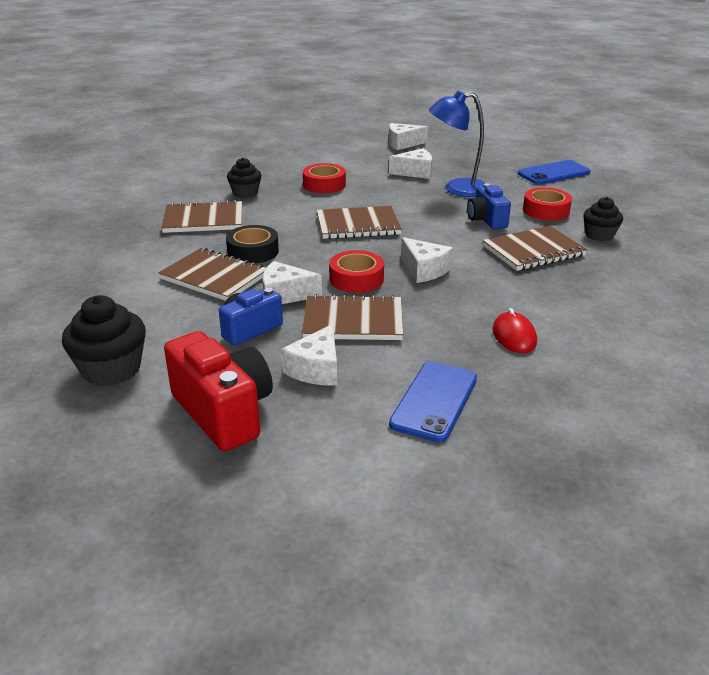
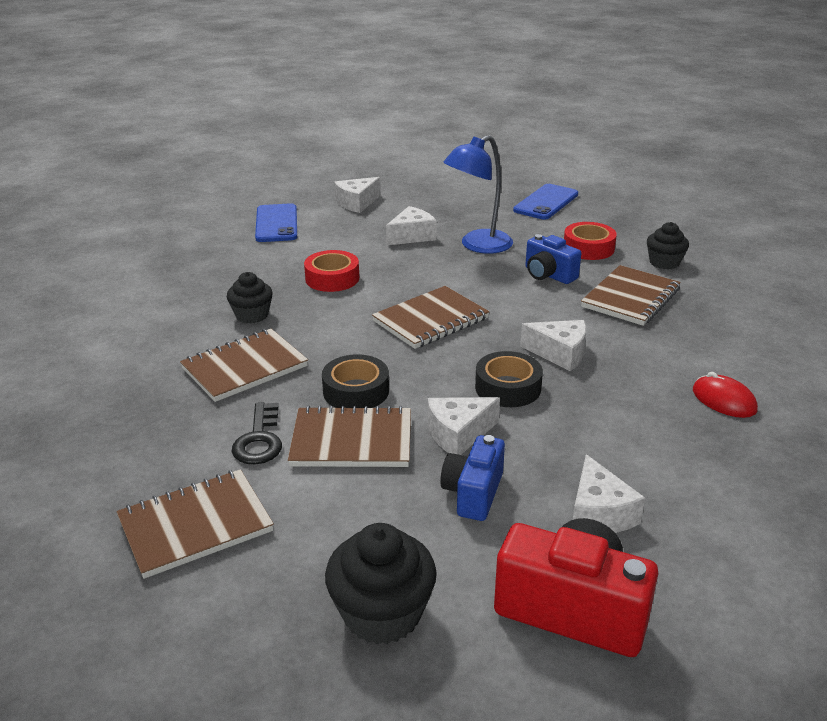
camera: 30 degrees left, 0 degrees up
brown notebook [302,294,403,340] -> brown notebook moved to [117,469,274,579]
red tape [329,250,384,293] -> black tape [475,351,543,407]
blue phone [389,361,477,443] -> blue phone moved to [255,203,297,242]
none -> black key [232,402,282,464]

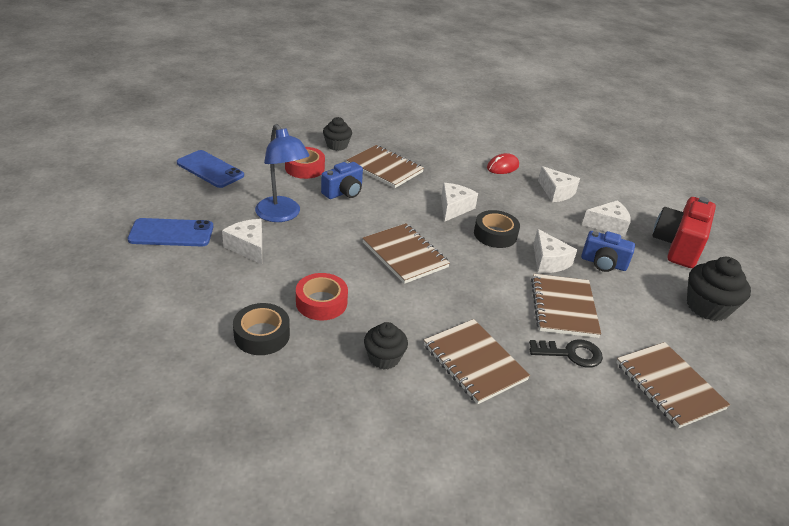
camera: 90 degrees left, 5 degrees up
blue phone [255,203,297,242] -> blue phone moved to [127,218,213,246]
black tape [322,354,389,408] -> black tape moved to [233,303,290,355]
white cheese [334,177,381,213] -> white cheese moved to [538,166,580,202]

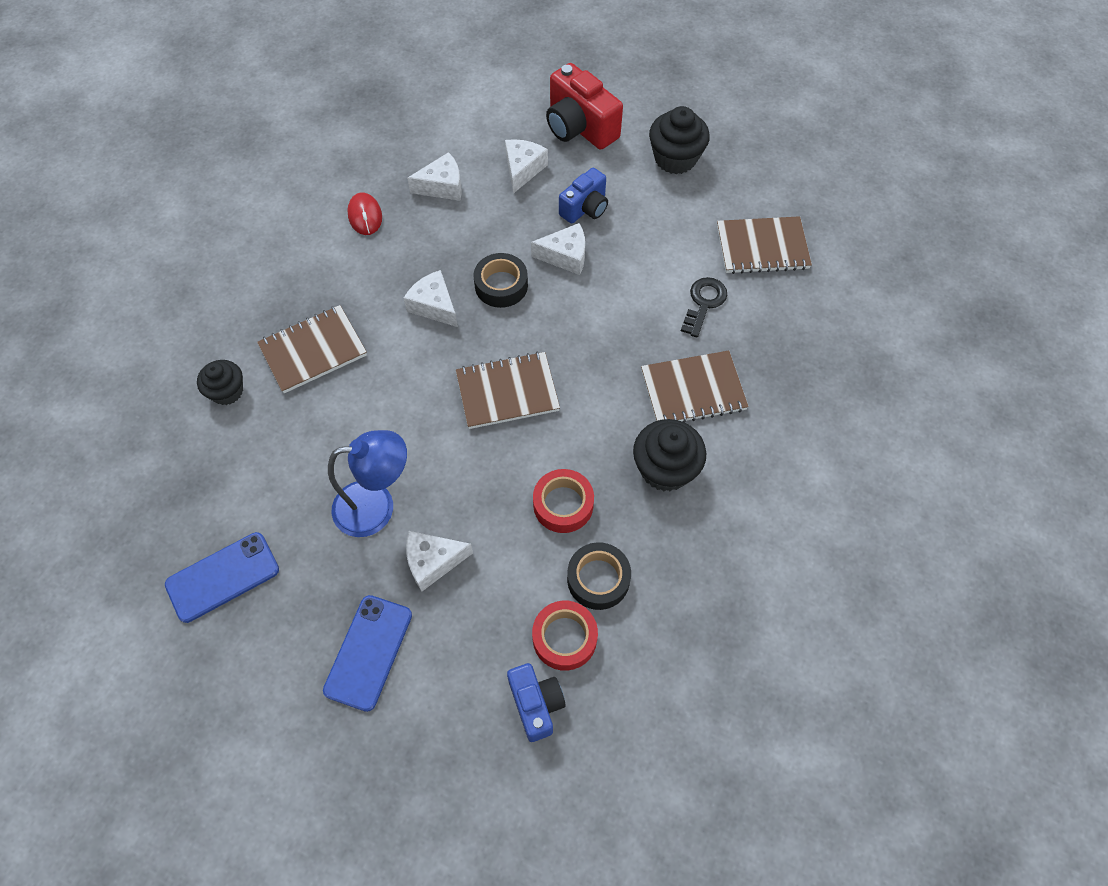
camera: 65 degrees left, 25 degrees up
red tape [285,147,325,179] -> red tape moved to [532,601,598,671]
blue camera [321,162,363,199] -> blue camera moved to [507,663,566,742]
black cupcake [364,322,408,369] -> black cupcake [633,419,706,491], size x1.54
brown notebook [531,274,601,338] -> none

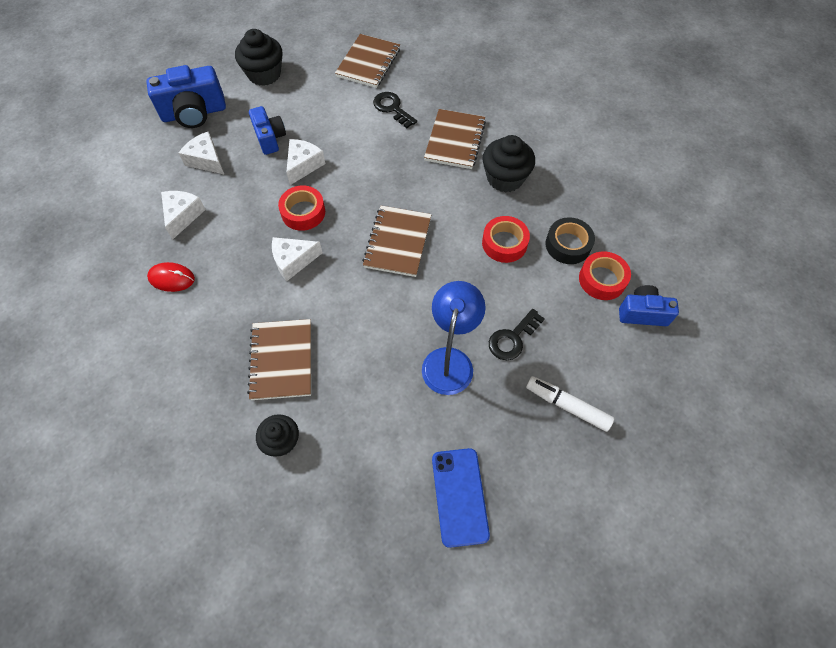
camera: 65 degrees left, 0 degrees up
blue phone [323,595,412,712] -> white marker [526,376,614,432]
white cheese [406,531,473,591] -> black key [489,309,545,360]
black tape [474,253,528,308] -> red tape [278,186,325,231]
red camera [546,63,623,150] -> blue camera [146,65,226,128]

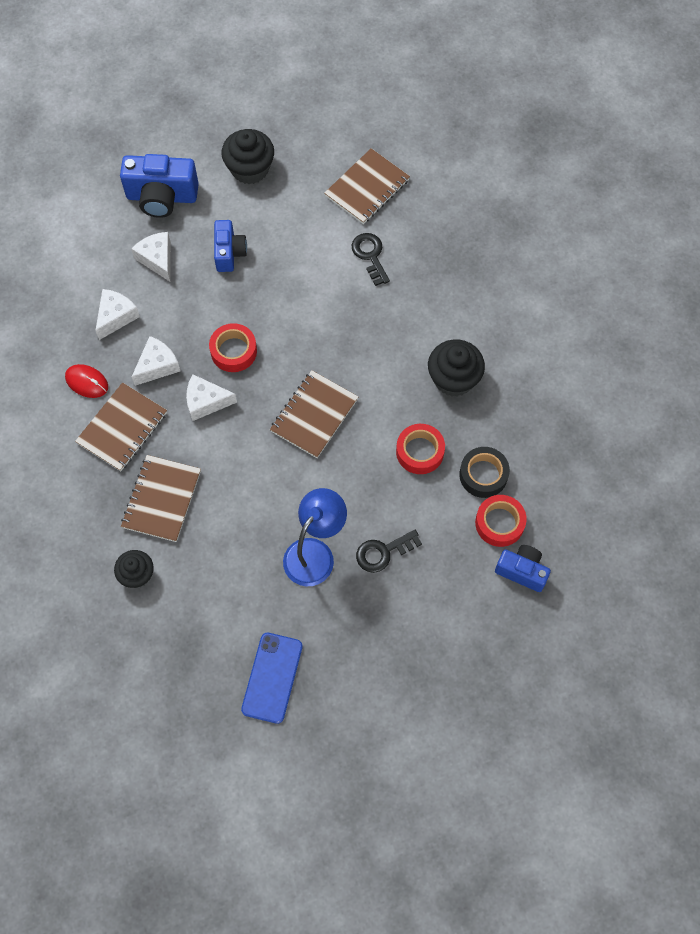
camera: 20 degrees right, 5 degrees up
white cheese [286,139,325,185] -> white cheese moved to [132,336,180,386]
brown notebook [424,109,486,169] -> brown notebook moved to [75,382,167,471]
white marker [526,376,614,432] -> none

